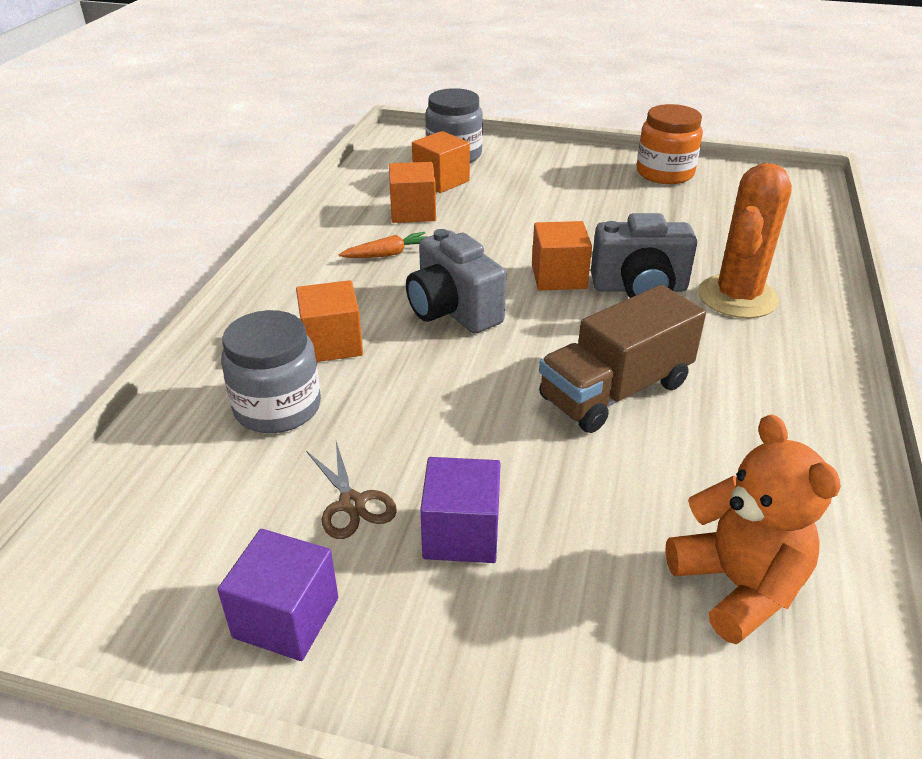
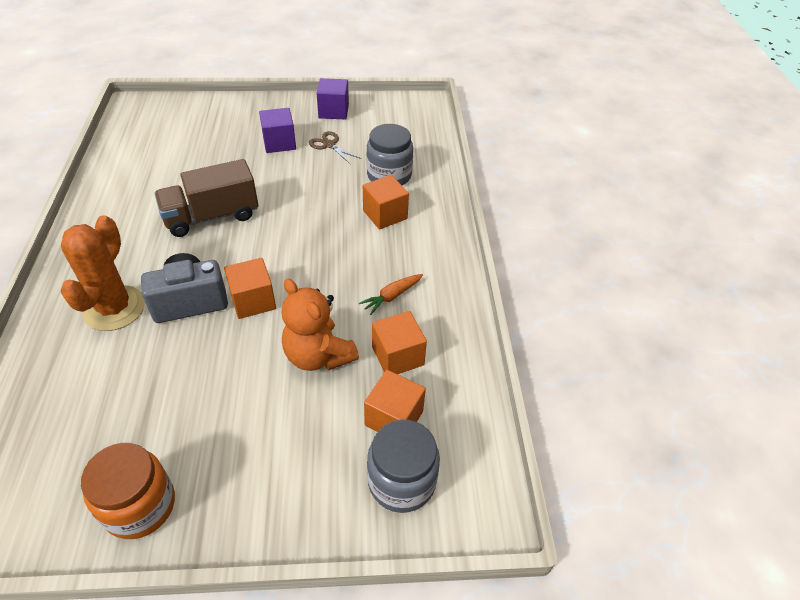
camera: 160 degrees right, 10 degrees up
grey camera [406,229,506,333] -> none
brown truck [539,285,706,433] -> brown truck turned 150 degrees counterclockwise [154,159,258,237]
orange teddy bear [665,414,841,644] -> orange teddy bear moved to [282,279,359,371]

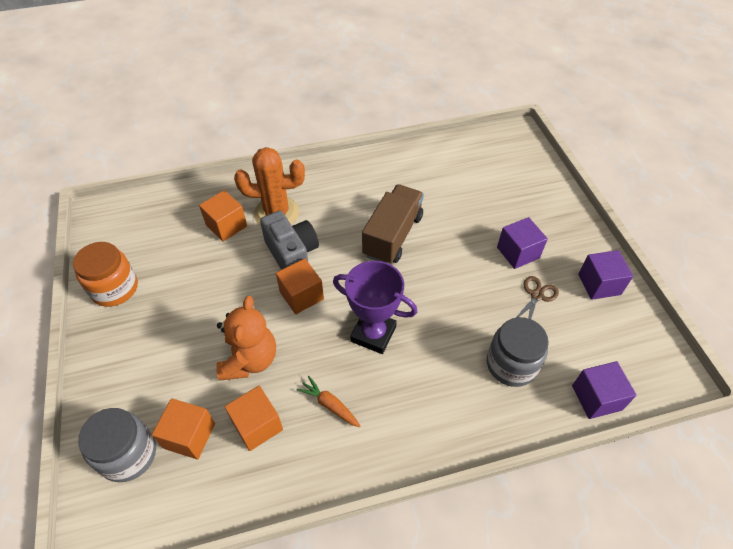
camera: 80 degrees right, 5 degrees up
brown truck [154,159,258,237] -> brown truck turned 60 degrees clockwise [362,184,424,263]
orange teddy bear [282,279,359,371] -> orange teddy bear turned 150 degrees clockwise [216,296,276,381]
orange cube [363,175,409,230] -> orange cube moved to [199,190,247,242]
none -> purple trophy [333,261,417,354]
none -> purple cube [572,361,637,419]

